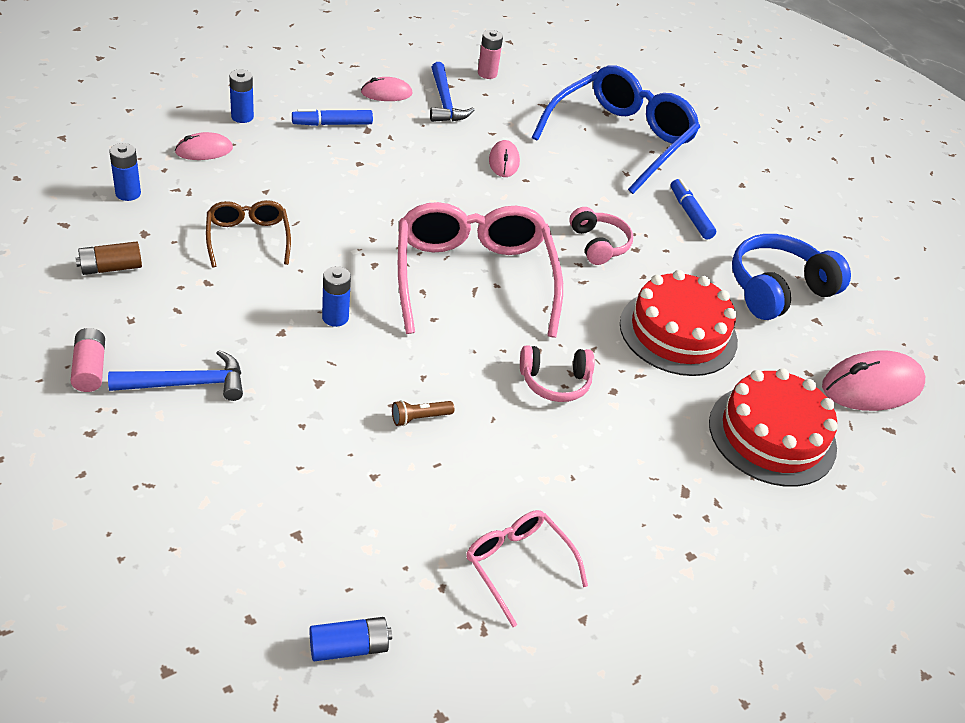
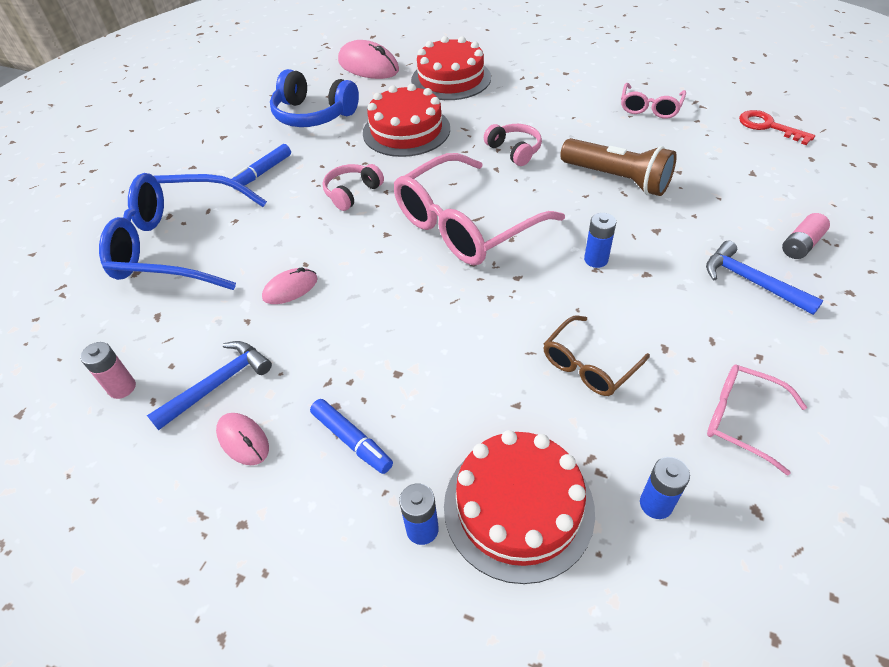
camera: 115 degrees left, 5 degrees up
pink battery [71,328,105,392] -> pink battery moved to [782,213,830,259]
brown battery [75,241,142,275] -> pink glasses [707,364,807,475]
pink mouse [175,132,233,160] -> red cake [444,430,595,584]
blue battery [310,617,392,661] -> red key [739,110,815,145]
brown flashlight [392,400,454,426] -> brown flashlight [560,138,677,196], size x2.43

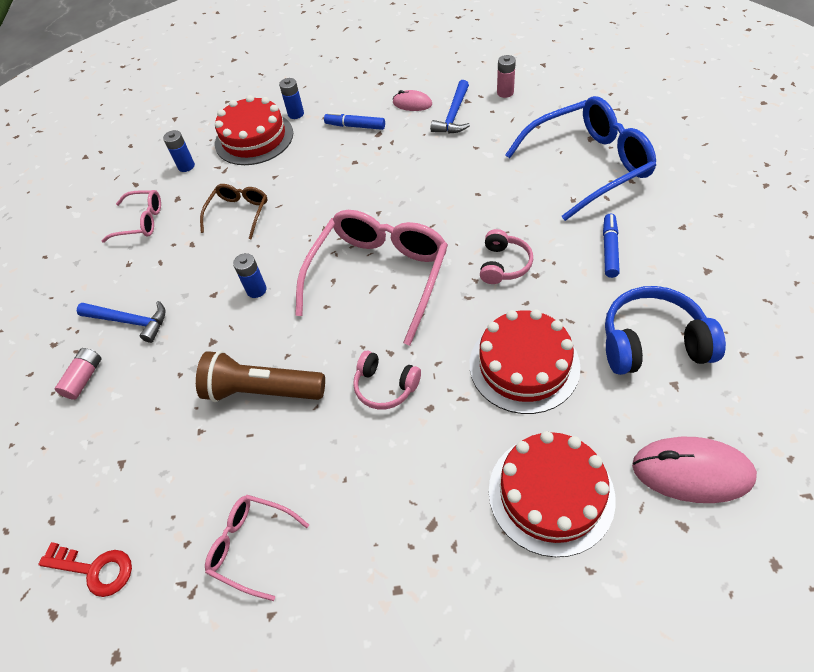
camera: 155 degrees right, 5 degrees up
pink mouse [262,267,318,304] -> none
pink glasses [621,83,686,119] -> pink glasses turned 60 degrees counterclockwise [205,495,309,601]

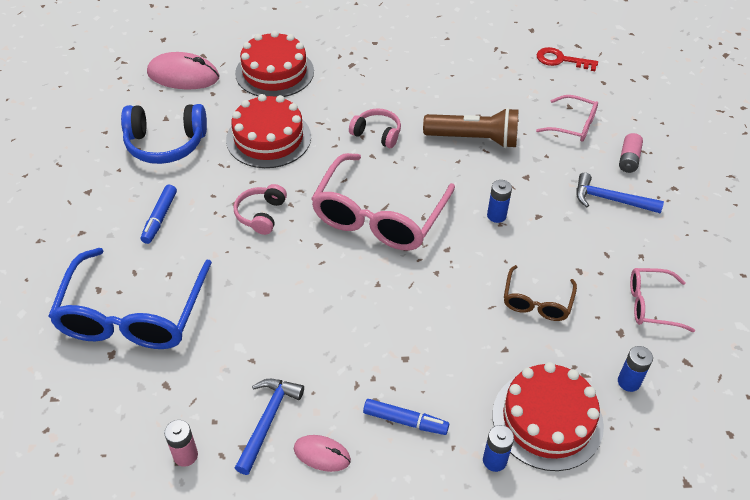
camera: 175 degrees right, 5 degrees down
pink glasses [205,495,309,601] -> pink glasses moved to [536,95,598,142]
blue glasses [505,96,656,221] -> blue glasses turned 60 degrees counterclockwise [48,248,212,349]

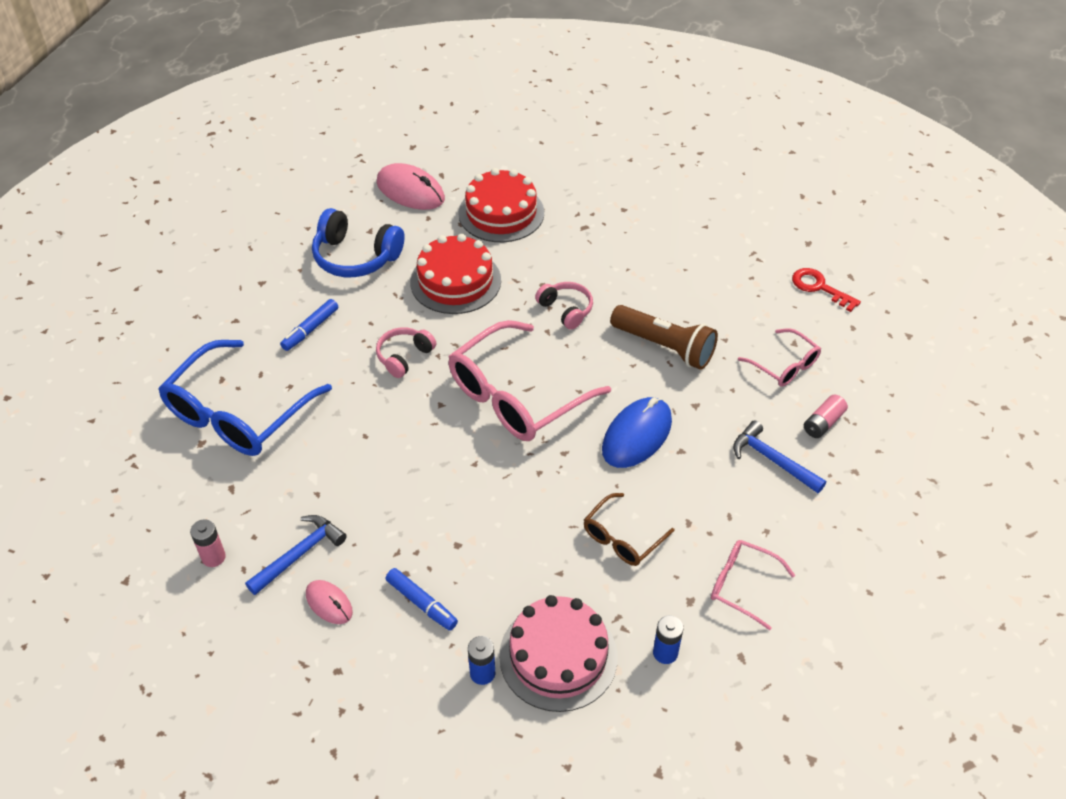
camera: 25 degrees right, 0 degrees up
blue battery [487,180,512,223] -> blue mouse [602,397,672,468]
red cake [492,362,604,471] -> pink cake [499,595,618,712]

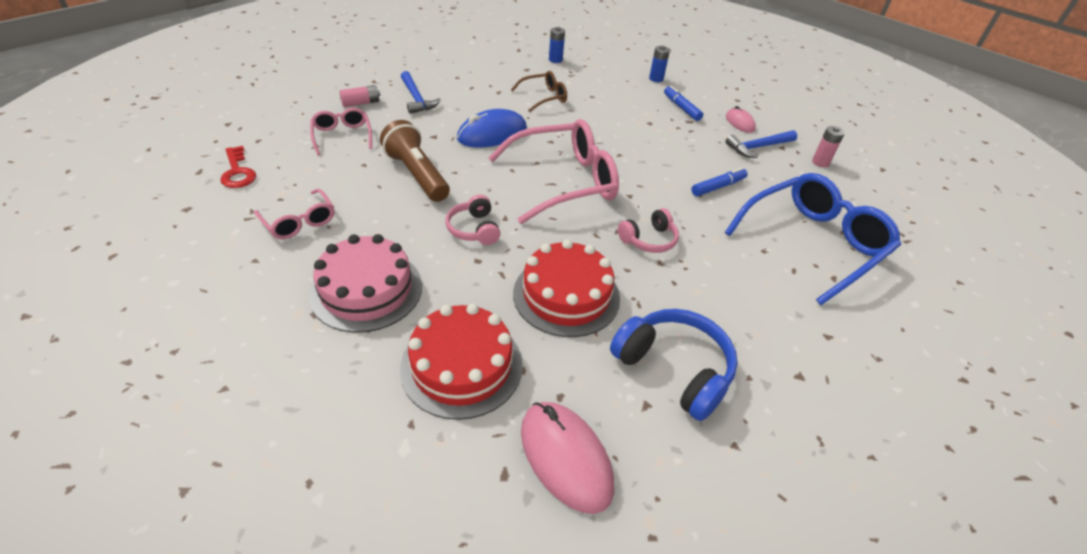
camera: 160 degrees left, 5 degrees down
blue marker [280,299,338,351] -> blue marker moved to [691,167,748,196]
pink cake [499,595,618,712] -> pink cake moved to [309,234,422,333]
pink glasses [711,540,795,630] -> pink glasses moved to [254,189,334,239]

